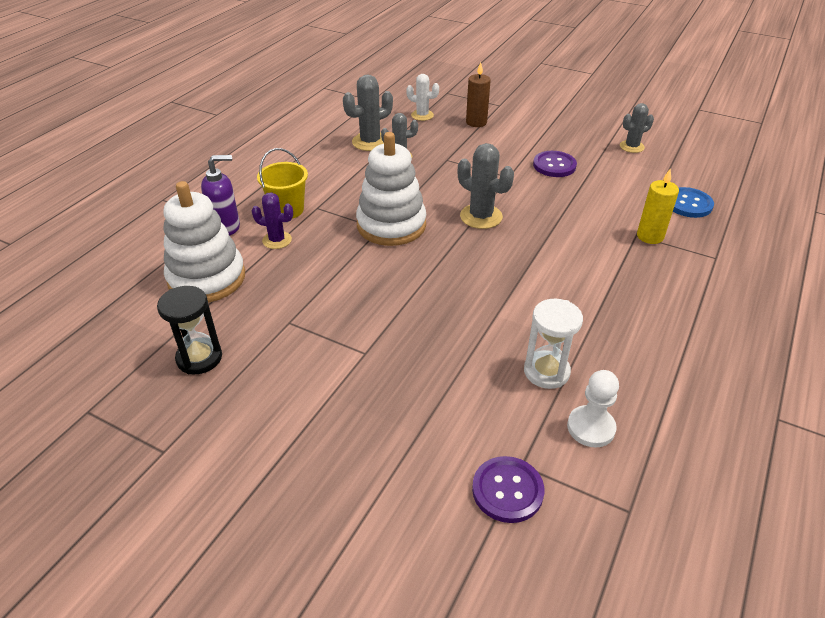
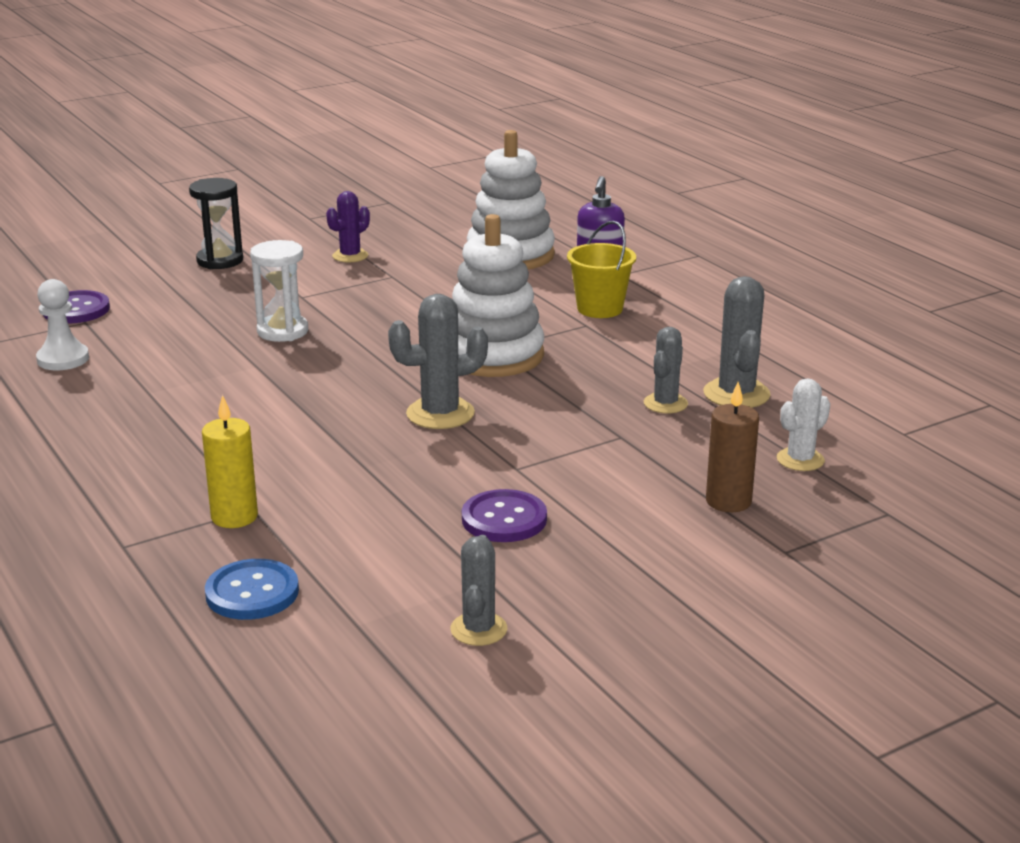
camera: 120 degrees right, 15 degrees down
black hourglass [157,286,222,374] -> black hourglass moved to [189,178,243,269]
purple cactus [251,193,293,249] -> purple cactus moved to [326,191,370,263]
white hourglass [524,299,583,389] -> white hourglass moved to [250,240,308,342]

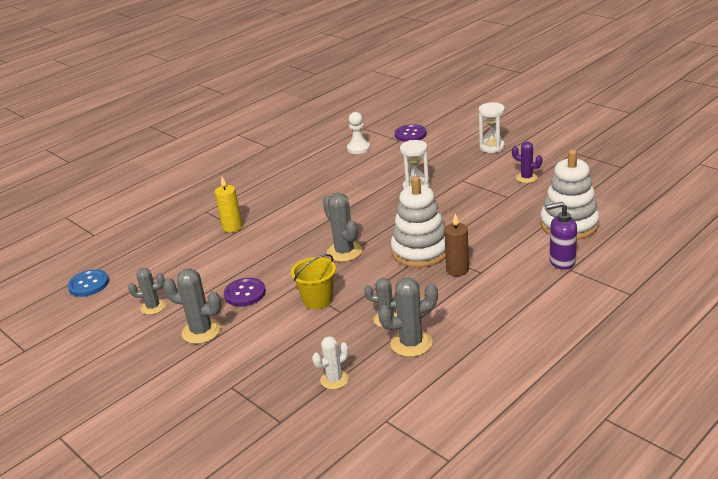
camera: 80 degrees right, 5 degrees up
black hourglass [189,178,243,269] -> white hourglass [479,102,505,153]
blue button [205,559,299,620] -> blue button moved to [68,269,109,297]
yellow bucket [567,221,636,318] -> yellow bucket moved to [291,254,336,309]
brown candle [706,382,759,512] -> brown candle moved to [444,213,469,276]
white cactus [777,378,830,471] -> white cactus turned 75 degrees counterclockwise [312,336,349,389]
none -> grey cactus [163,269,222,344]

